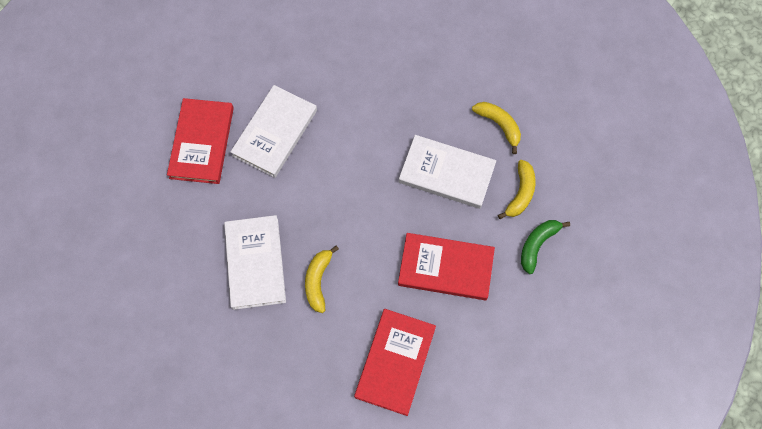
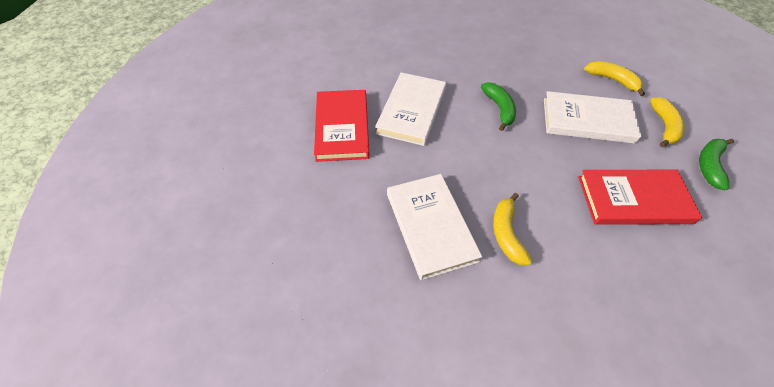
camera: 10 degrees left, 15 degrees down
red book [354,309,436,416] -> none
none -> green banana [481,82,516,131]

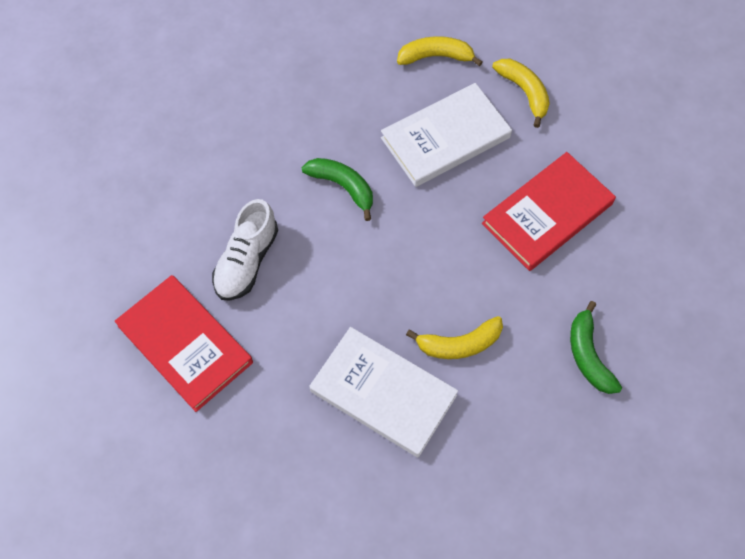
camera: 40 degrees left, 10 degrees up
white book [375,72,446,146] -> white shoe [212,199,278,300]
yellow banana [493,193,532,265] -> yellow banana turned 60 degrees counterclockwise [406,316,503,359]
green banana [699,139,734,191] -> green banana moved to [570,301,622,394]

